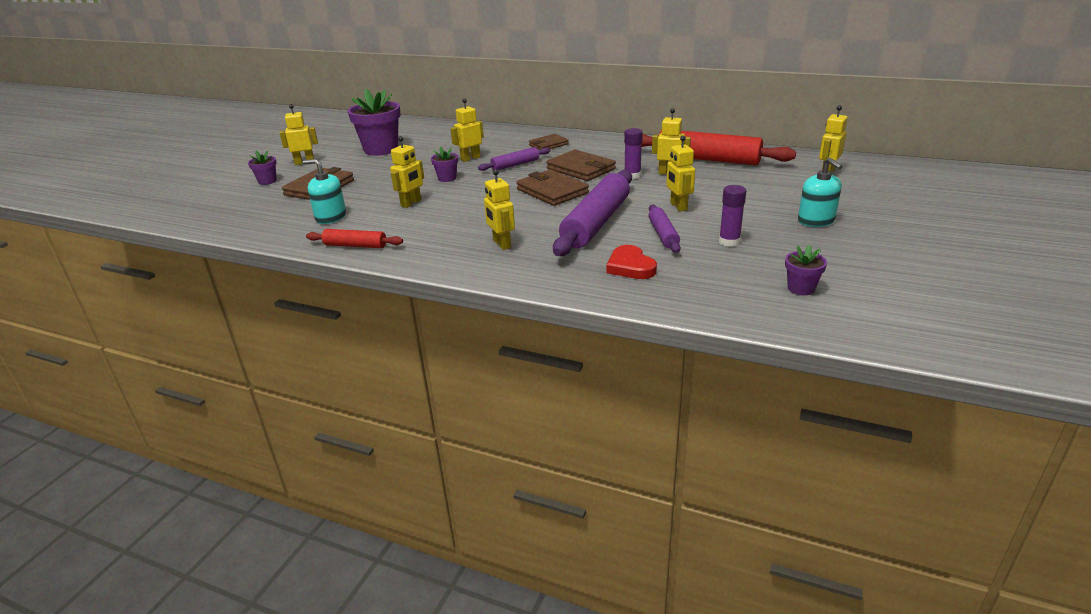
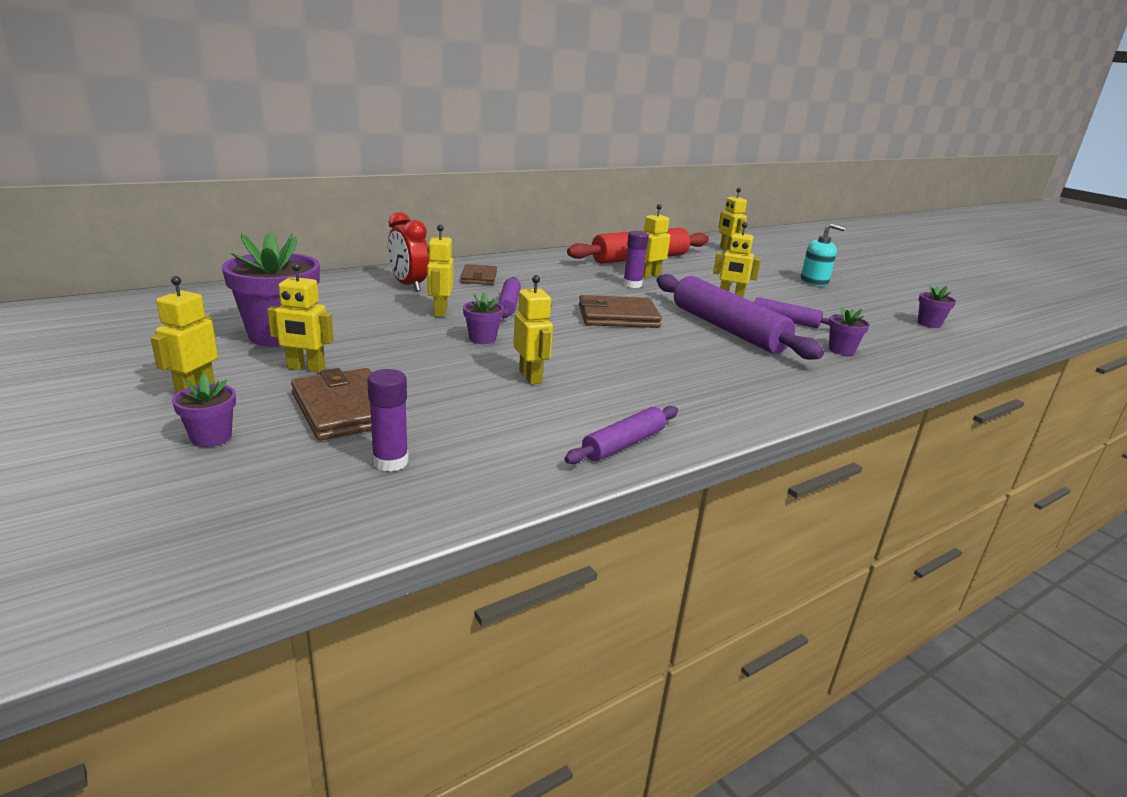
camera: 60 degrees left, 5 degrees down
turquoise soap dispenser [303,159,346,224] -> none
red rolling pin [306,229,403,248] -> purple rolling pin [564,406,678,464]
yellow robot [484,169,515,250] -> yellow robot moved to [267,263,334,373]
brown wallet [547,150,616,181] -> none
red heart [606,245,657,279] -> purple flower pot [829,307,870,355]
purple glue stick [719,185,746,247] -> purple glue stick moved to [367,369,409,472]
none -> red clock [388,212,429,291]

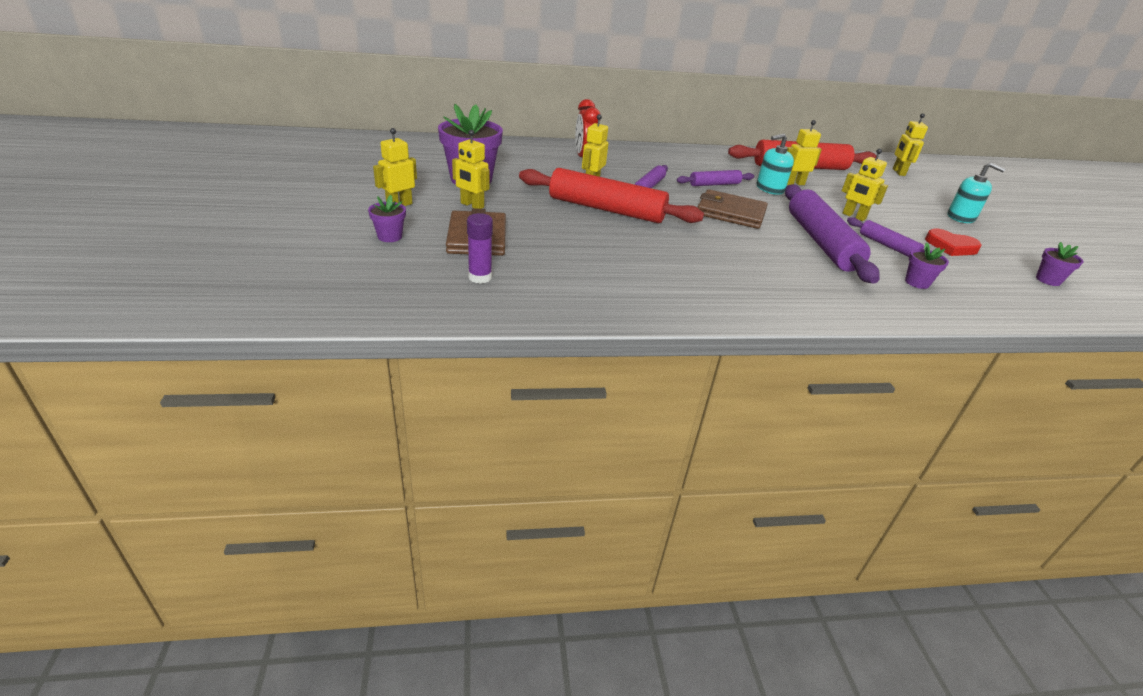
camera: 25 degrees right, 10 degrees up
brown wallet [460,264,497,285] -> none
purple flower pot [463,292,504,344] -> red rolling pin [519,168,704,223]
yellow robot [513,275,553,384] -> none
purple rolling pin [564,406,678,464] -> purple rolling pin moved to [677,170,754,186]
purple glue stick [623,231,649,288] -> turquoise soap dispenser [757,133,794,195]
none -> red heart [925,229,982,256]

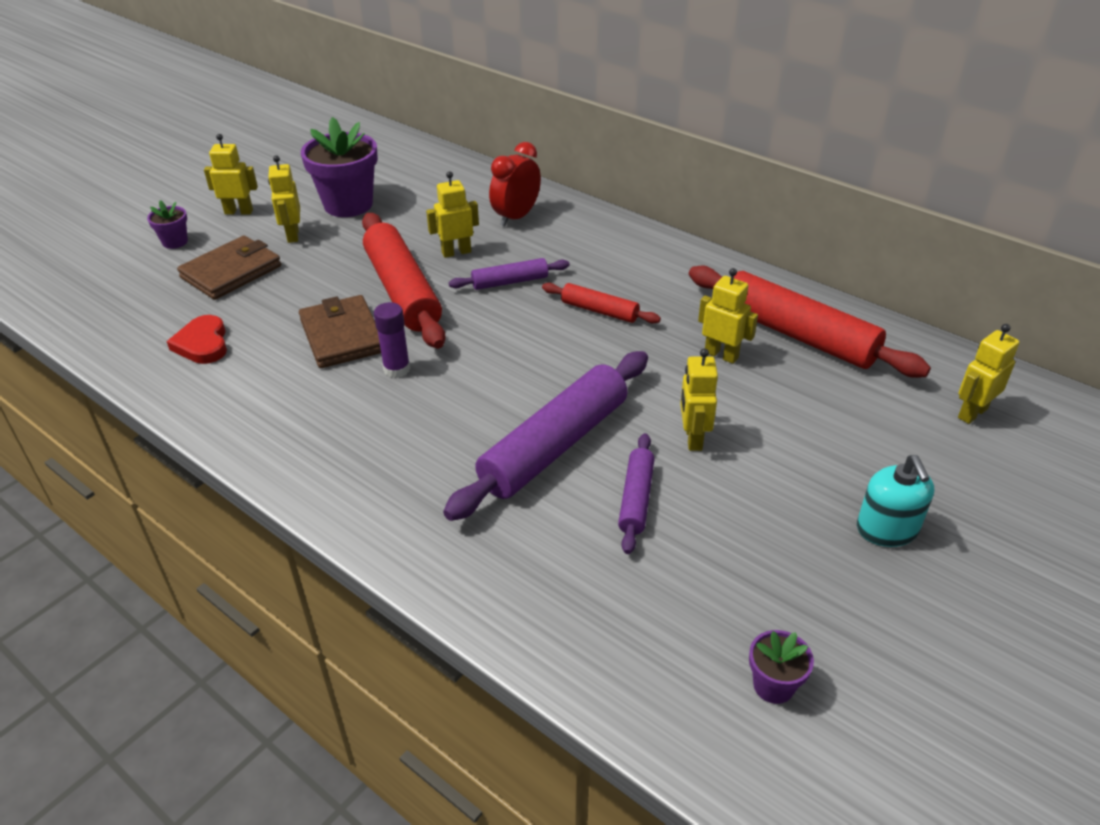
camera: 50 degrees right, 5 degrees up
purple glue stick [467,213,493,284] -> purple glue stick moved to [374,302,410,378]
purple rolling pin [677,170,754,186] -> red rolling pin [542,283,661,324]
brown wallet [698,189,768,229] -> brown wallet moved to [299,295,381,368]
turquoise soap dispenser [757,133,794,195] -> none
purple flower pot [905,243,949,289] -> none
red heart [925,229,982,256] -> red heart moved to [167,315,227,364]

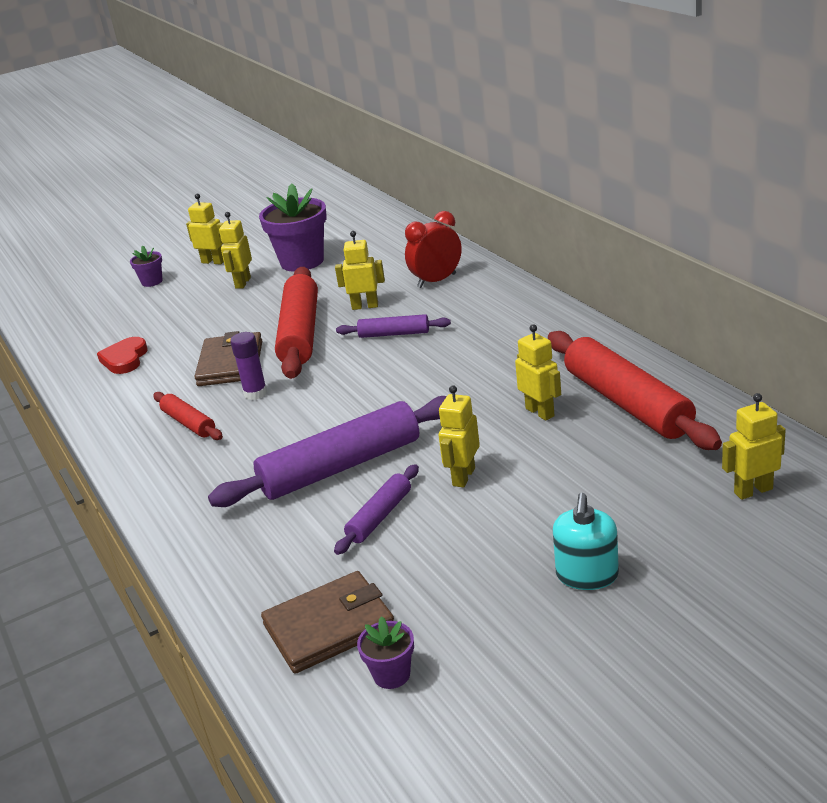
camera: 25 degrees right, 10 degrees down
brown wallet [177,236,281,300] -> brown wallet moved to [261,571,394,674]
red rolling pin [542,283,661,324] -> red rolling pin moved to [153,392,223,440]

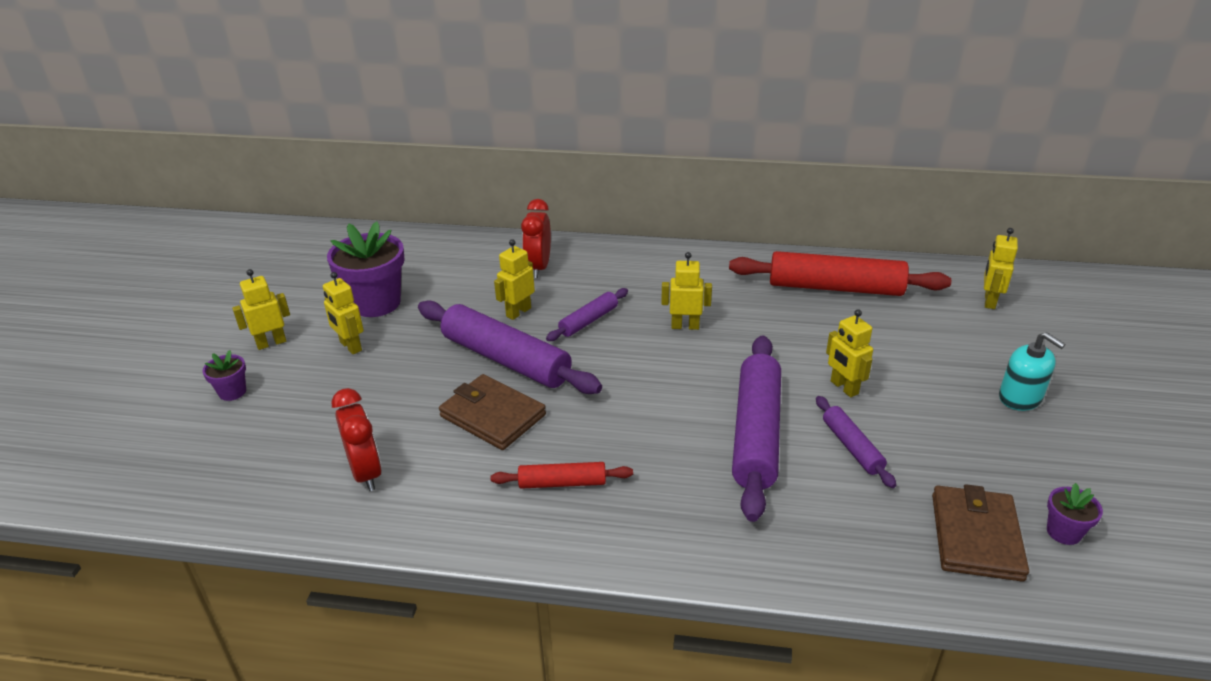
camera: 55 degrees left, 5 degrees up
red heart [97,337,148,374] -> red clock [331,388,382,491]
purple glue stick [230,332,268,400] -> none
red rolling pin [275,267,318,379] -> purple rolling pin [418,300,602,394]
yellow robot [515,324,561,421] -> yellow robot moved to [661,252,712,330]

